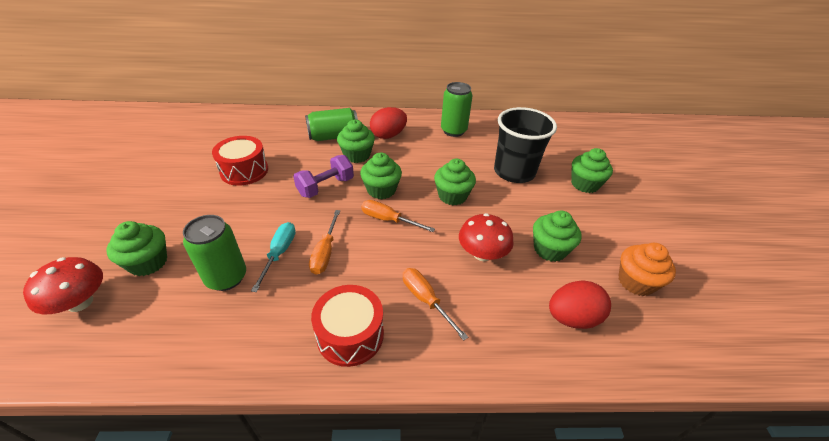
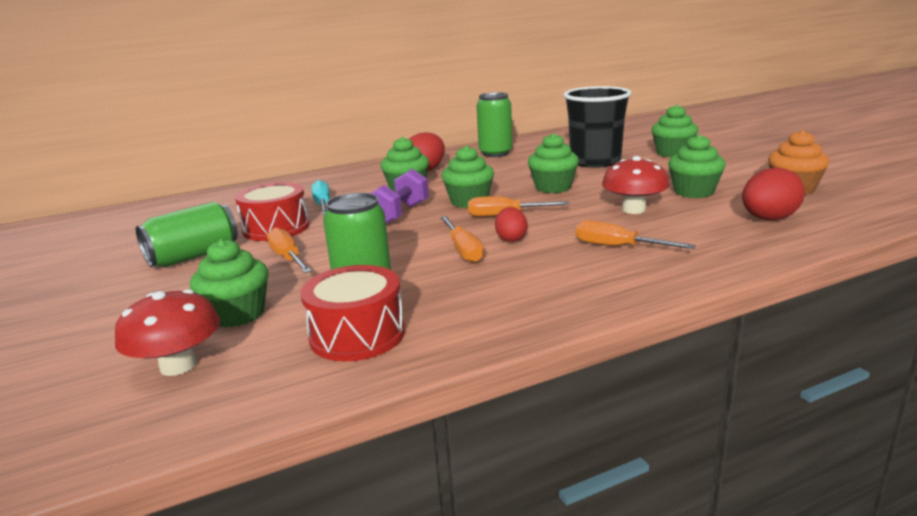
camera: 20 degrees left, 20 degrees down
turquoise screwdriver [251,222,296,292] -> turquoise screwdriver moved to [311,180,330,215]
green can [305,108,358,141] -> green can moved to [136,202,238,267]
red drum [311,285,384,367] -> red drum moved to [300,265,405,362]
none -> orange screwdriver [267,228,312,273]
none -> red egg [495,207,528,242]

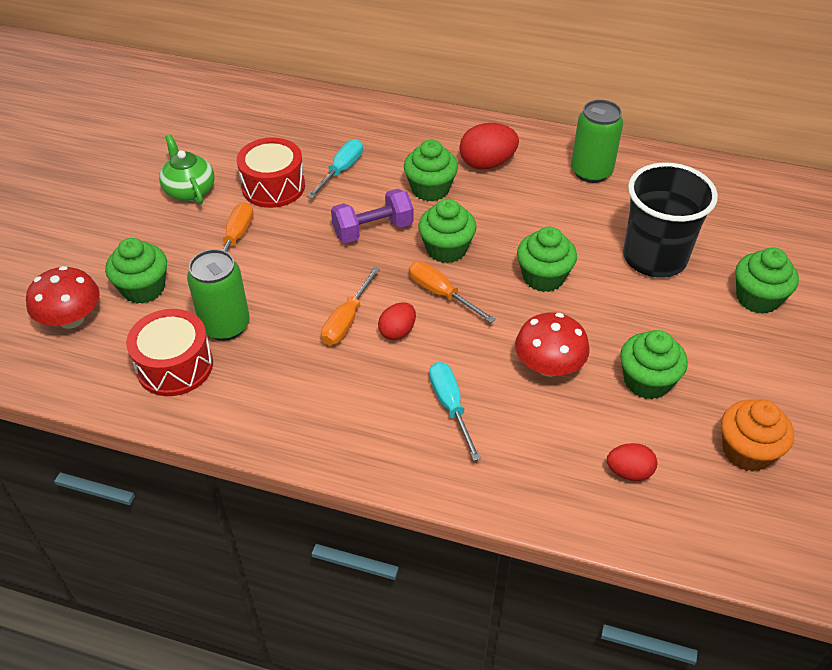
camera: 40 degrees right, 25 degrees up
green can [136,202,238,267] -> green teapot [159,135,214,204]
orange screwdriver [576,220,696,249] -> turquoise screwdriver [429,362,481,461]
red egg [742,168,805,220] -> red egg [607,443,657,481], size x0.62

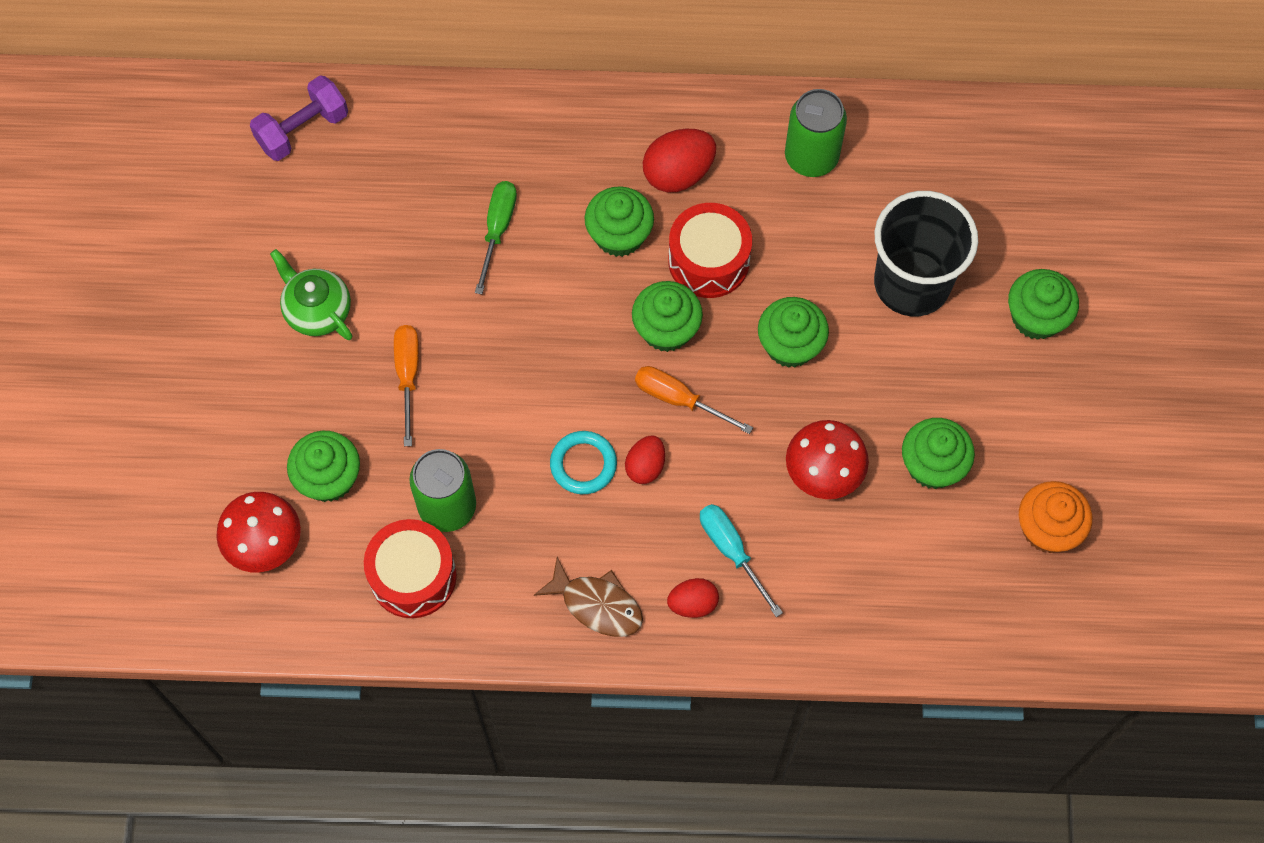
camera: 15 degrees left, 20 degrees up
red drum [237,137,305,208] -> red drum moved to [668,203,752,298]
turquoise screwdriver [307,139,363,199] -> green screwdriver [475,181,517,294]
orange screwdriver [321,267,380,345] -> turquoise ring [550,431,617,494]
purple dumbbell [331,189,413,243] -> purple dumbbell moved to [250,75,348,161]
red egg [607,443,657,481] -> red egg moved to [667,578,719,618]
none -> brown fish [534,557,643,637]

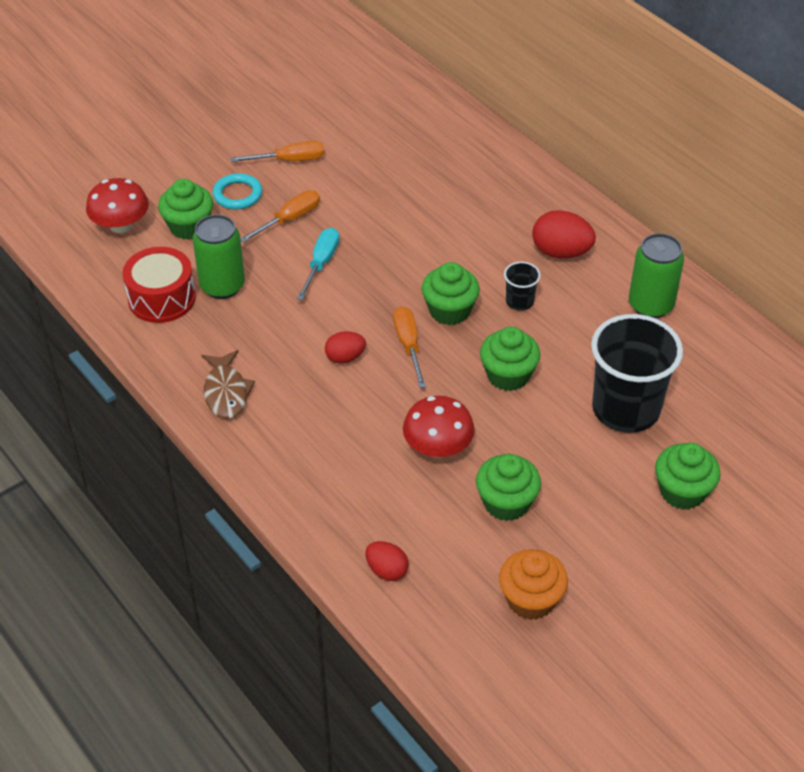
camera: 50 degrees right, 20 degrees down
purple dumbbell [250,75,348,161] -> none
green teapot [270,249,352,340] -> orange screwdriver [230,141,324,162]
green screwdriver [475,181,517,294] -> none
turquoise ring [550,431,617,494] -> turquoise ring moved to [213,173,262,209]
green cupcake [584,186,654,257] -> none
red egg [667,578,719,618] -> red egg moved to [365,541,409,581]
red drum [668,203,752,298] -> black cup [504,262,541,311]
turquoise screwdriver [700,504,783,617] -> turquoise screwdriver moved to [297,228,340,300]

